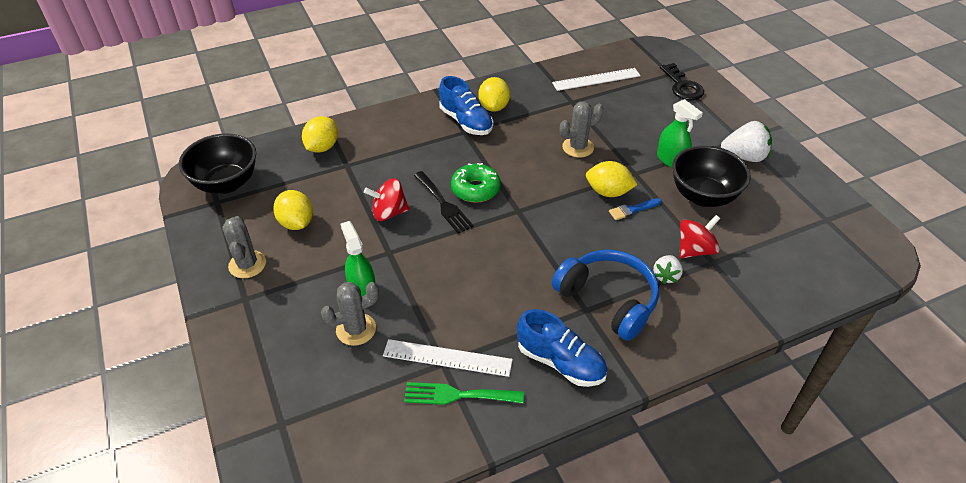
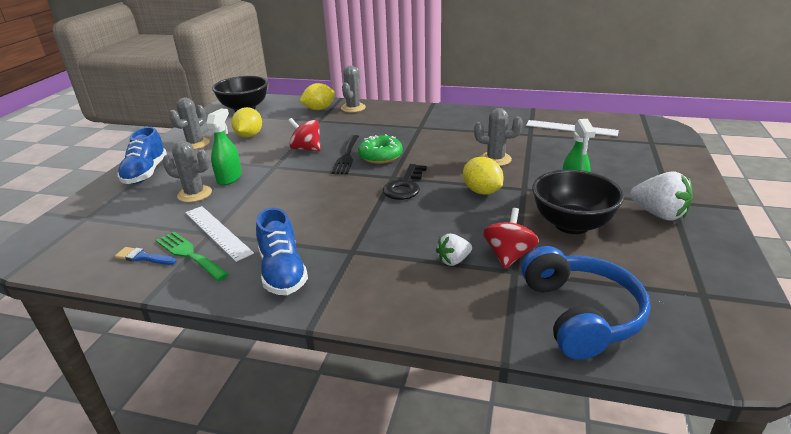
camera: 40 degrees right, 15 degrees down
blue shoe [439,76,493,135] -> blue shoe moved to [117,127,167,184]
yellow lemon [478,77,510,112] -> none
blue headphones [552,249,659,341] -> blue headphones moved to [521,246,651,360]
blue brush [609,198,662,220] -> blue brush moved to [115,247,177,265]
black key [660,63,704,100] -> black key moved to [383,164,427,200]
red spinning top [680,215,720,258] -> red spinning top turned 75 degrees counterclockwise [483,208,539,269]
none -> grey cactus [341,66,366,112]

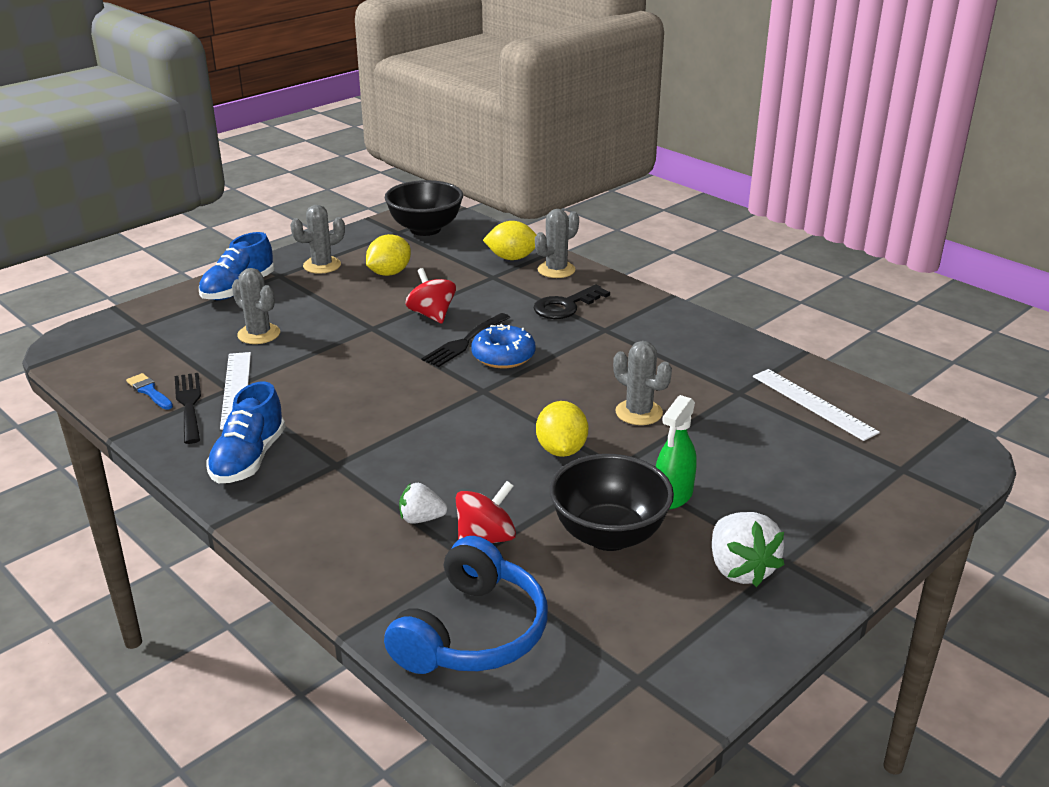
camera: 30 degrees right, 0 degrees up
green fork [156,232,229,281] -> black fork [175,373,201,444]
green spray bottle [206,109,242,185] -> none
green donut [358,134,403,164] -> blue donut [471,324,536,368]
black key [383,164,427,200] -> black key moved to [534,285,610,319]

